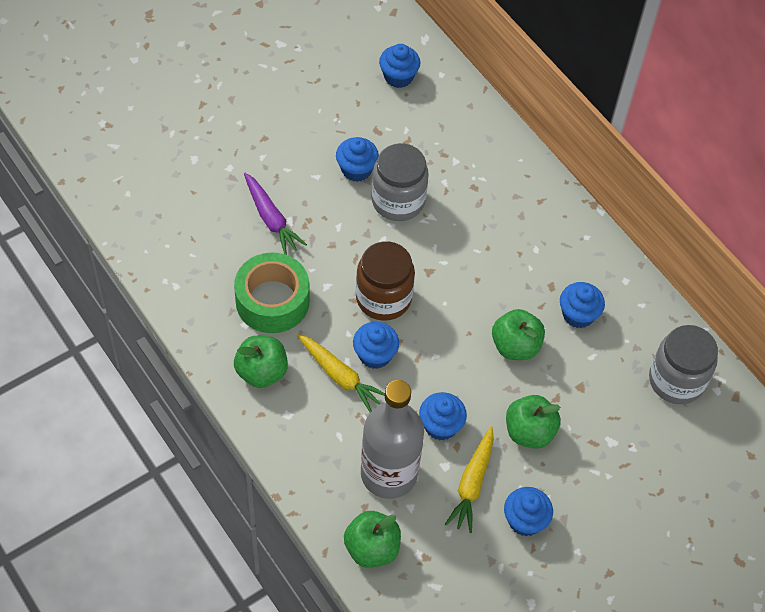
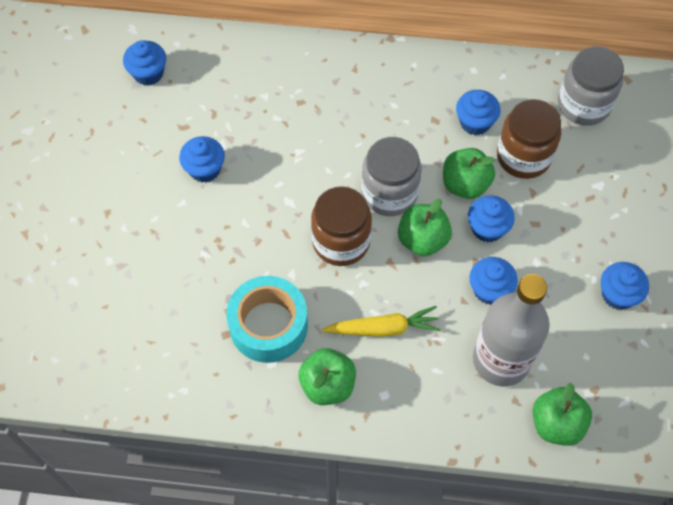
camera: 45 degrees left, 5 degrees up
green tape [234,253,309,333] -> turquoise tape [226,276,308,363]
purple carrot [244,173,307,255] -> none
blue cupcake [353,322,399,369] -> blue cupcake moved to [468,195,515,242]
grey jar [371,143,429,221] -> grey jar moved to [361,137,422,216]
yellow carrot [445,426,494,533] -> none
green apple [506,395,561,449] -> green apple moved to [398,199,452,256]
none -> brown jar [497,99,561,179]

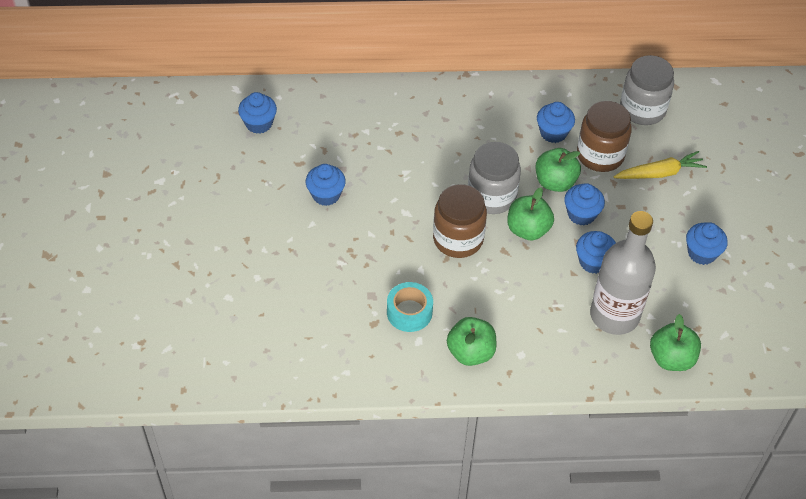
camera: 10 degrees left, 10 degrees down
turquoise tape [226,276,308,363] -> turquoise tape [387,282,433,332], size x0.66
yellow carrot [322,306,441,337] -> yellow carrot moved to [614,151,707,179]

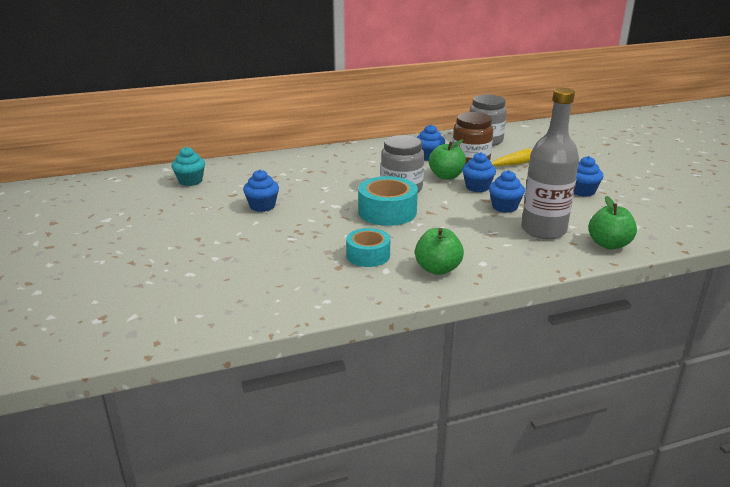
camera: 15 degrees left, 25 degrees down
blue cupcake [238,92,277,134] -> turquoise cupcake [172,147,205,186]
brown jar [433,184,487,258] -> turquoise tape [358,176,418,226]
green apple [507,187,554,241] -> none

